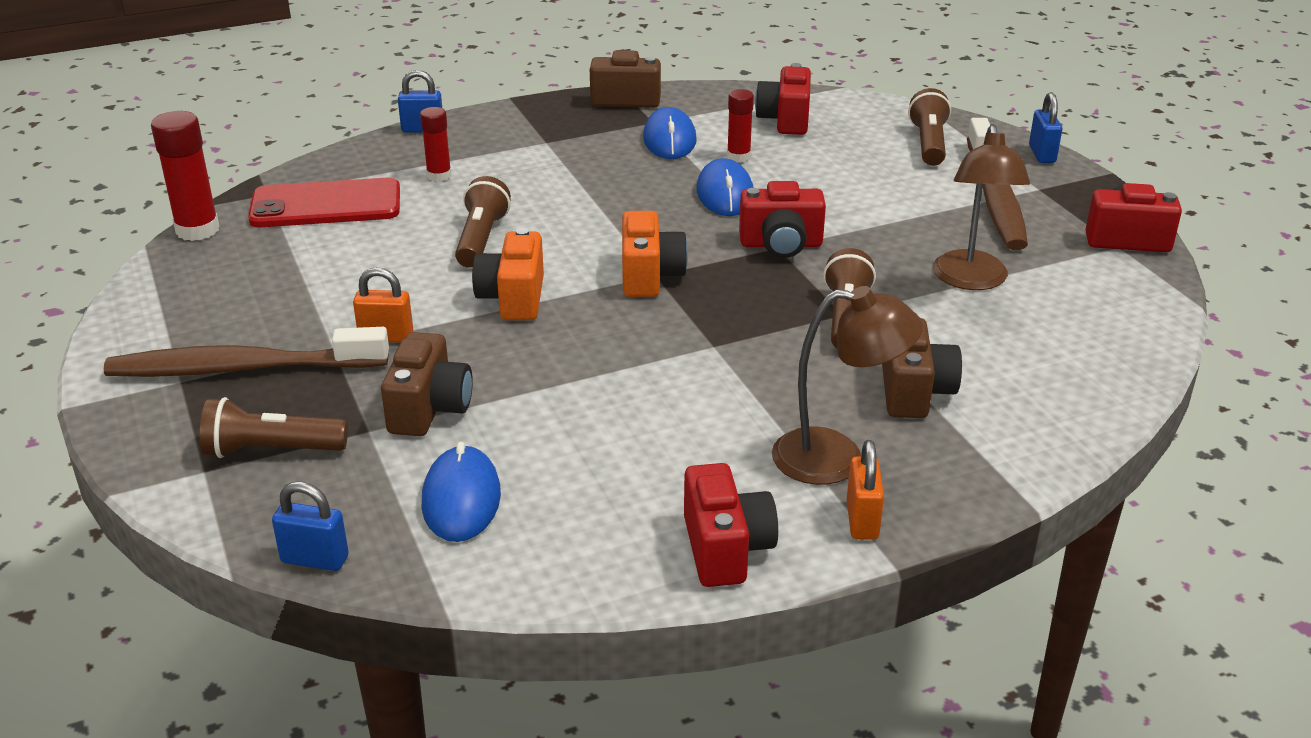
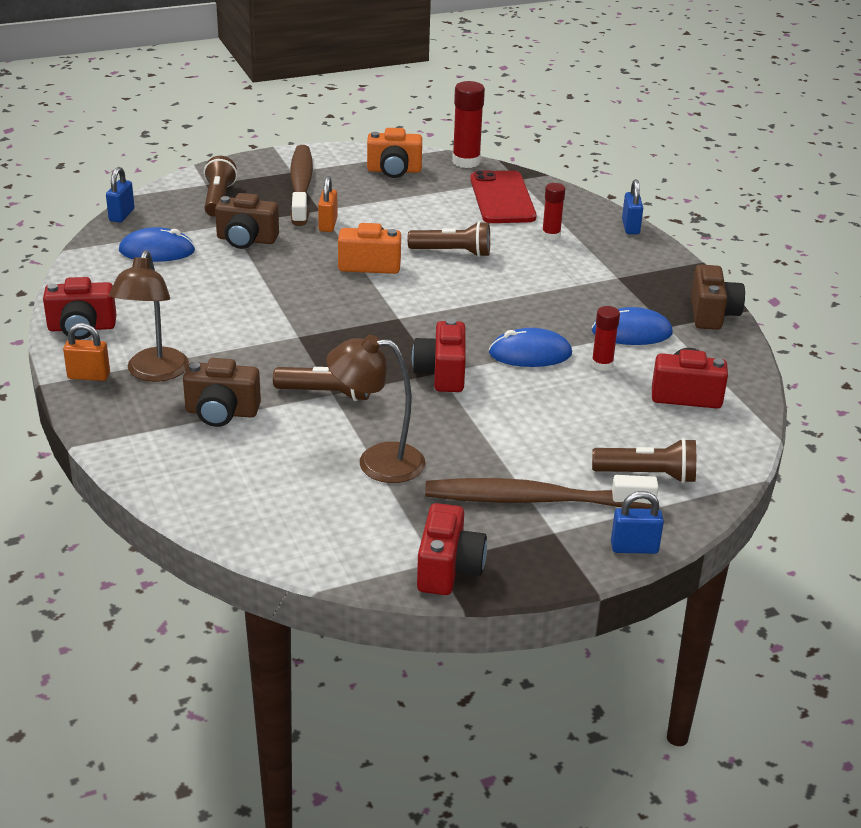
camera: 90 degrees right, 0 degrees up
orange camera [622,211,688,297] -> orange camera moved to [367,128,422,178]

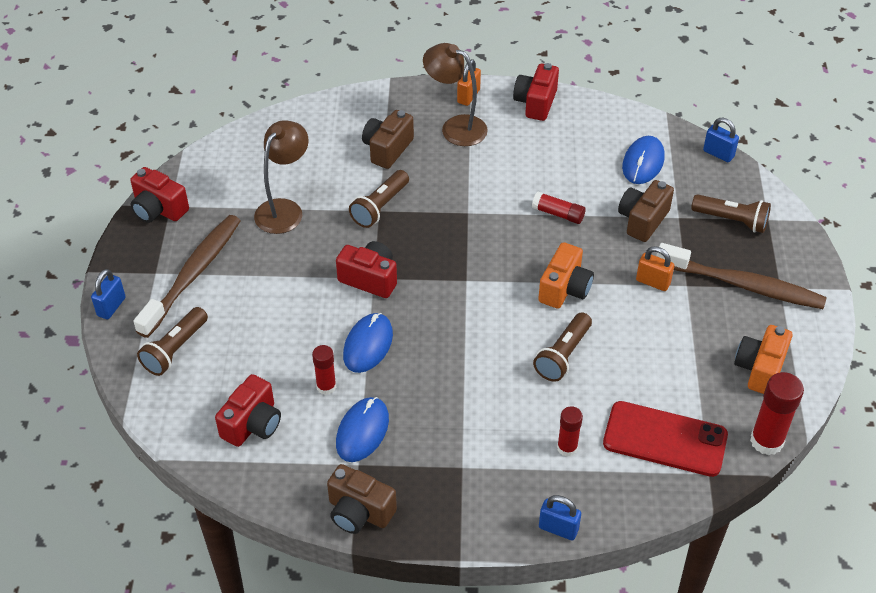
camera: 115 degrees right, 15 degrees up
none -> red glue stick [532,192,585,224]

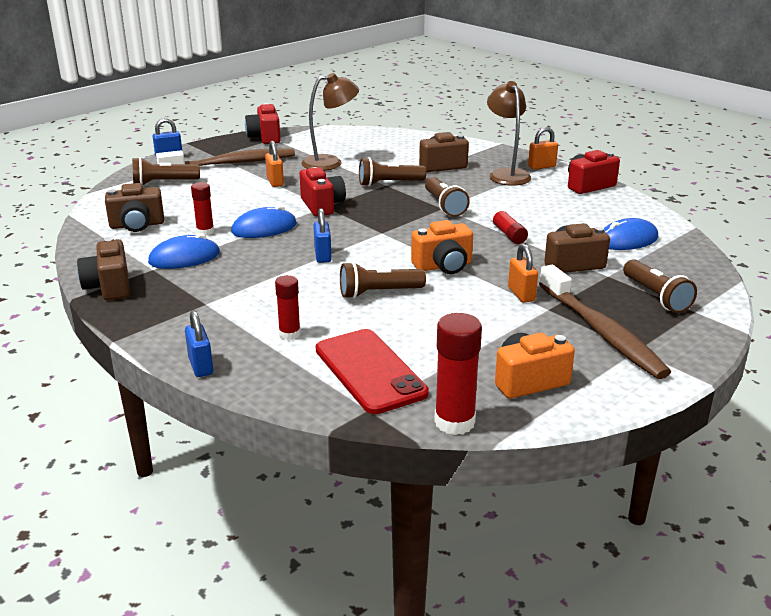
camera: 45 degrees right, 20 degrees down
red camera [215,374,281,447] -> brown camera [105,183,164,232]
blue padlock [703,118,739,162] -> blue padlock moved to [313,208,332,263]
none -> orange padlock [265,141,284,187]
none -> brown flashlight [425,177,470,217]

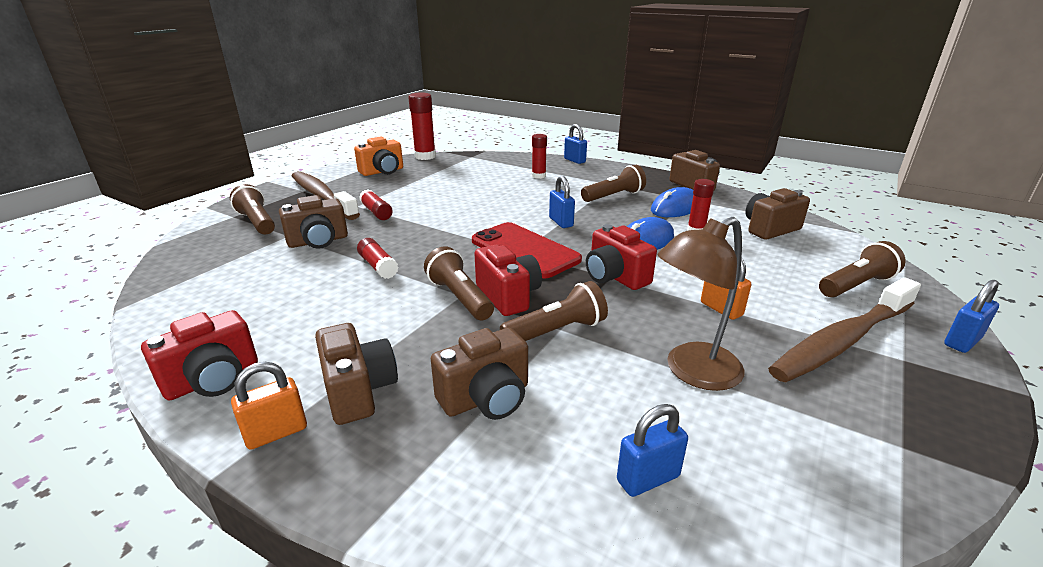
camera: 165 degrees right, 0 degrees up
red camera [245,103,281,144] -> red camera moved to [474,245,542,316]
red phone [316,329,429,414] -> red phone moved to [472,222,582,278]
brown flashlight [340,262,426,299] -> brown flashlight moved to [581,165,646,202]
orange camera [411,220,473,274] -> none
brown lamp [487,81,531,186] -> brown camera [315,323,398,425]
orange padlock [508,244,538,303] -> red glue stick [359,190,393,220]
blue mouse [604,218,658,250] -> none
none -> blue padlock [617,404,688,497]

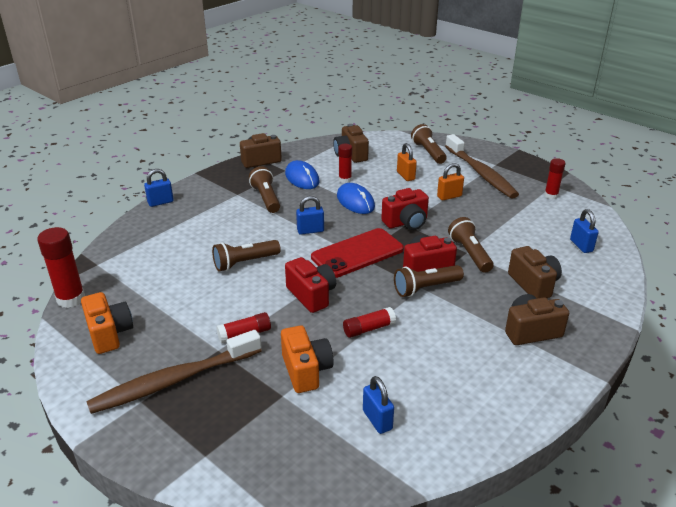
camera: 80 degrees left, 5 degrees up
red camera [141,310,258,401] -> red camera moved to [285,257,336,313]
brown flashlight [230,184,275,234] -> brown flashlight moved to [212,240,281,271]
orange padlock [231,362,307,450] -> orange padlock moved to [397,143,417,181]
brown camera [279,195,348,249] -> orange camera [281,326,334,393]
red glue stick [532,134,547,179] -> red glue stick moved to [544,158,565,199]
brown lamp [657,217,745,391] -> none
blue padlock [944,280,999,353] -> blue padlock moved to [363,376,394,434]

